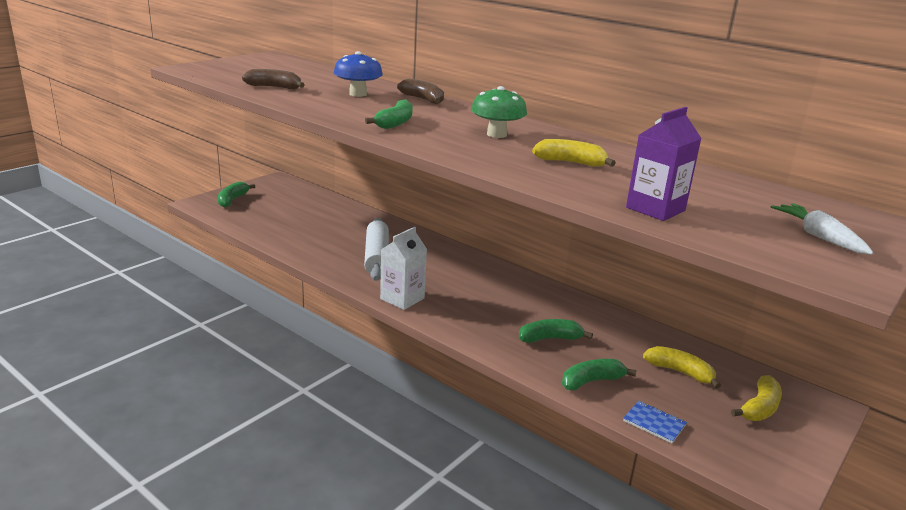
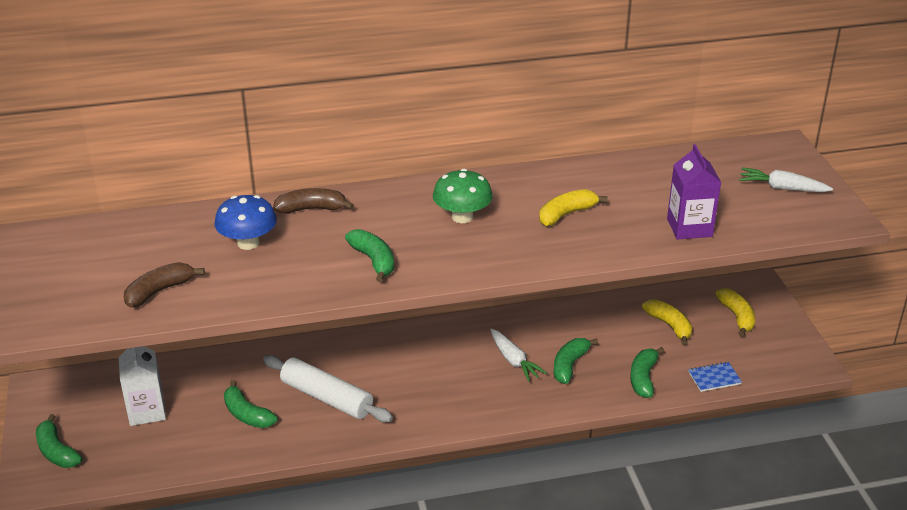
camera: 50 degrees left, 10 degrees up
white carton [380,227,427,310] -> white carton moved to [119,346,166,426]
yellow banana [643,346,721,389] -> yellow banana turned 75 degrees clockwise [642,299,692,345]
none -> green banana [224,380,278,428]
none -> white carrot [490,328,547,382]

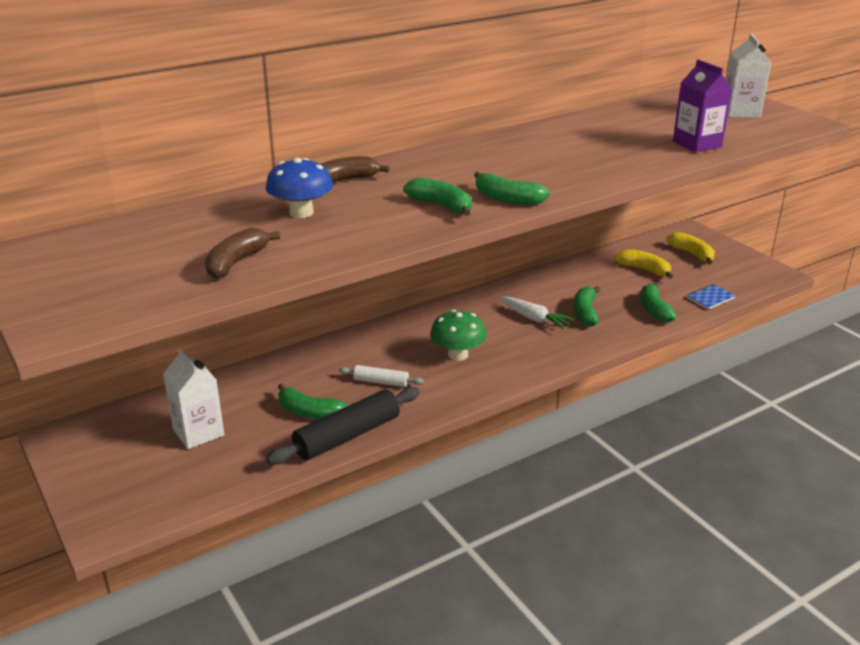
camera: 20 degrees left, 5 degrees down
green banana [36,414,82,468] -> green banana moved to [474,172,550,205]
white rolling pin [263,355,393,422] -> white rolling pin [339,365,424,387], size x0.53
green mushroom [433,169,493,223] -> green mushroom moved to [430,310,487,361]
yellow banana [539,189,608,226] -> none
white carrot [739,167,833,192] -> white carton [727,33,771,118]
none -> black rolling pin [266,387,420,465]

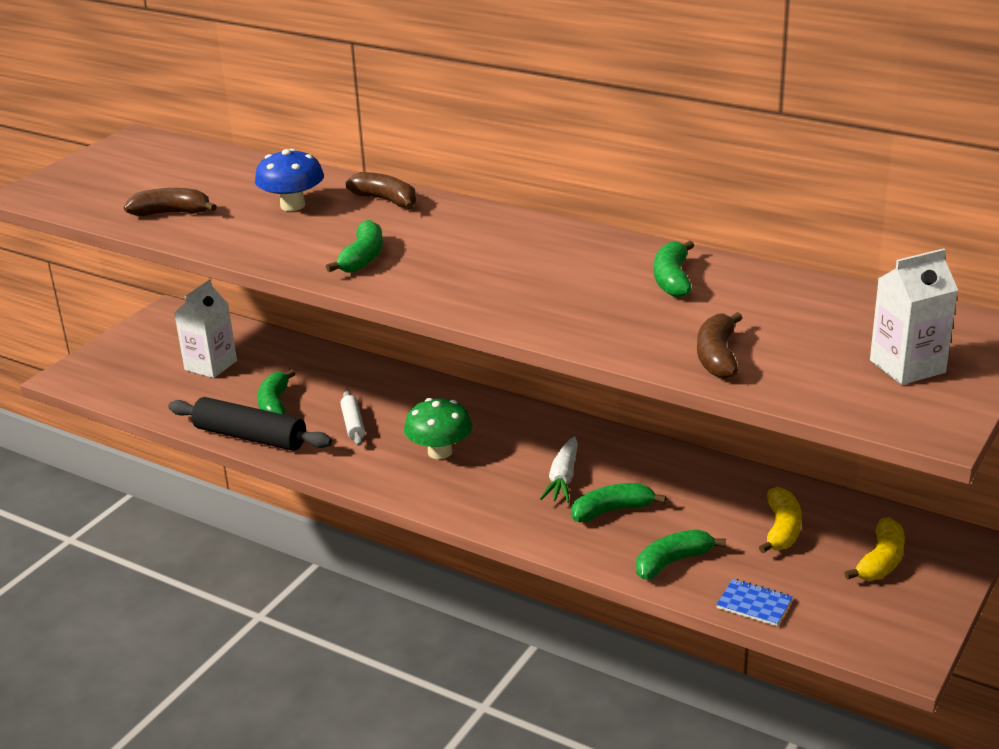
camera: 65 degrees right, 0 degrees up
green banana [474,172,550,205] -> green banana moved to [654,240,694,298]
purple carton [673,59,733,153] -> brown banana [697,312,742,379]

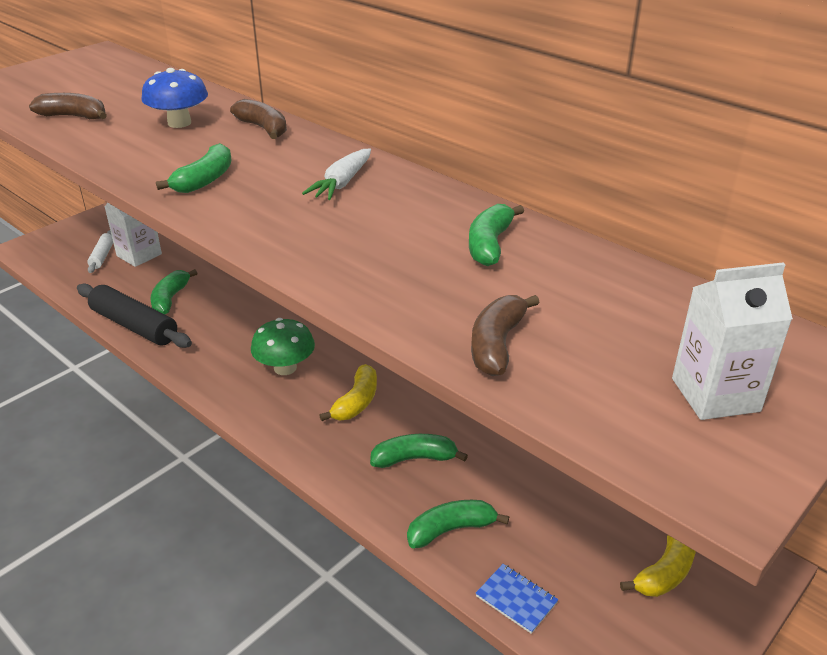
camera: 10 degrees right, 5 degrees up
white rolling pin [340,391,365,446] -> white rolling pin moved to [87,230,113,273]
white carrot [540,437,578,503] -> white carrot moved to [302,149,371,200]
yellow banana [759,487,802,553] -> yellow banana moved to [319,364,377,421]

